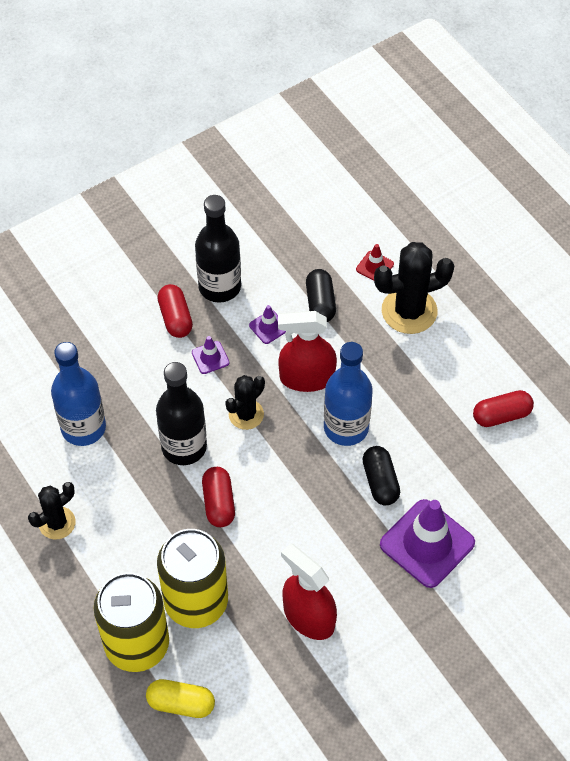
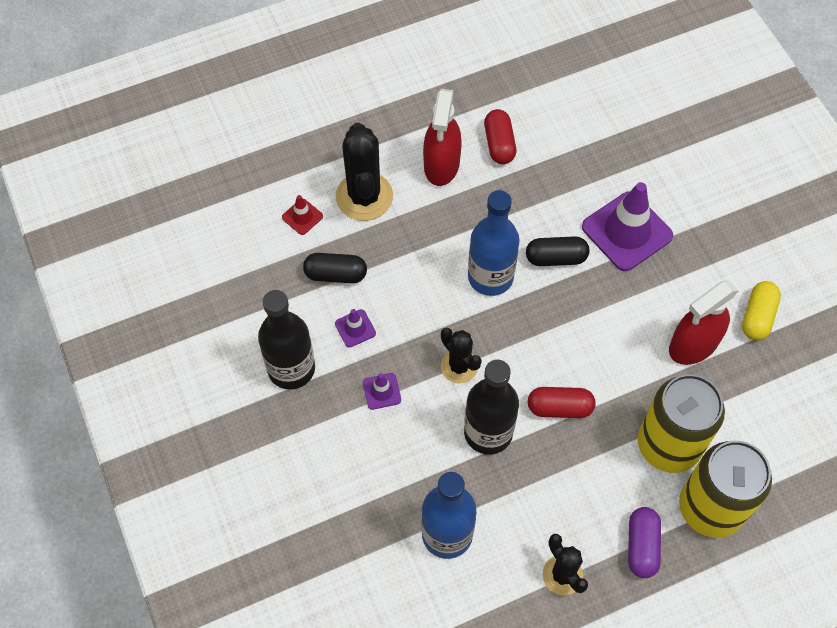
camera: 80 degrees left, 5 degrees up
yellow capsule [146,679,215,718] -> yellow capsule moved to [742,281,781,341]
red capsule [157,284,193,338] -> none
red spray bottle [278,311,337,392] -> red spray bottle moved to [423,89,462,186]
none -> purple capsule [628,507,661,578]

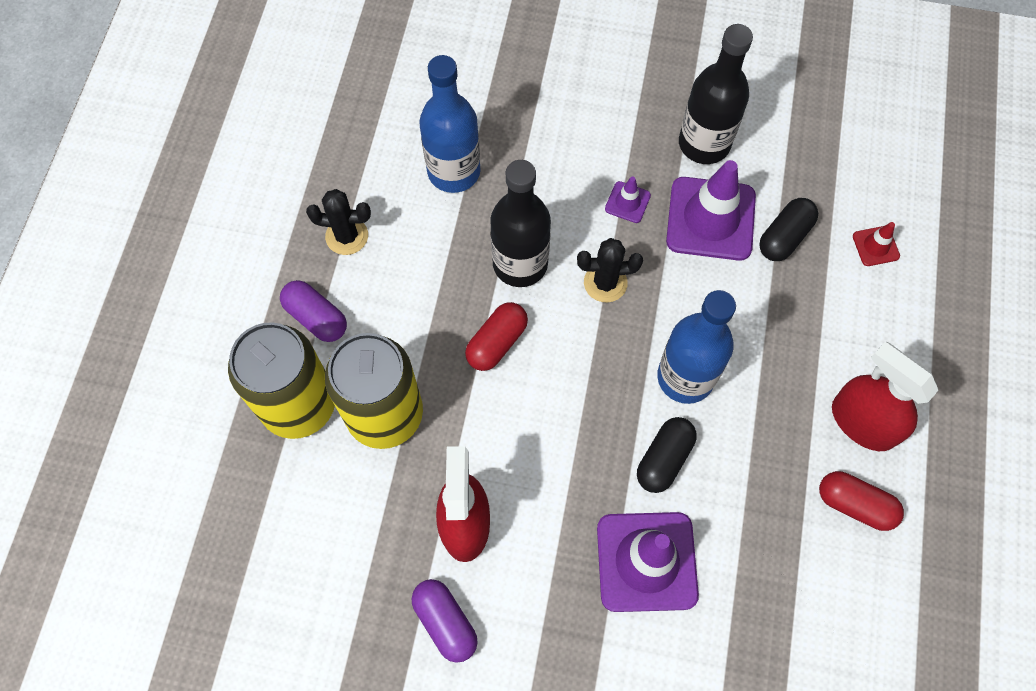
camera: 125 degrees right, 5 degrees up
purple traffic cone [335,309,376,347] -> purple traffic cone [666,160,756,261], size x2.19
black cactus [336,123,393,221] -> none
yellow capsule [742,281,781,341] -> purple capsule [412,579,478,663]

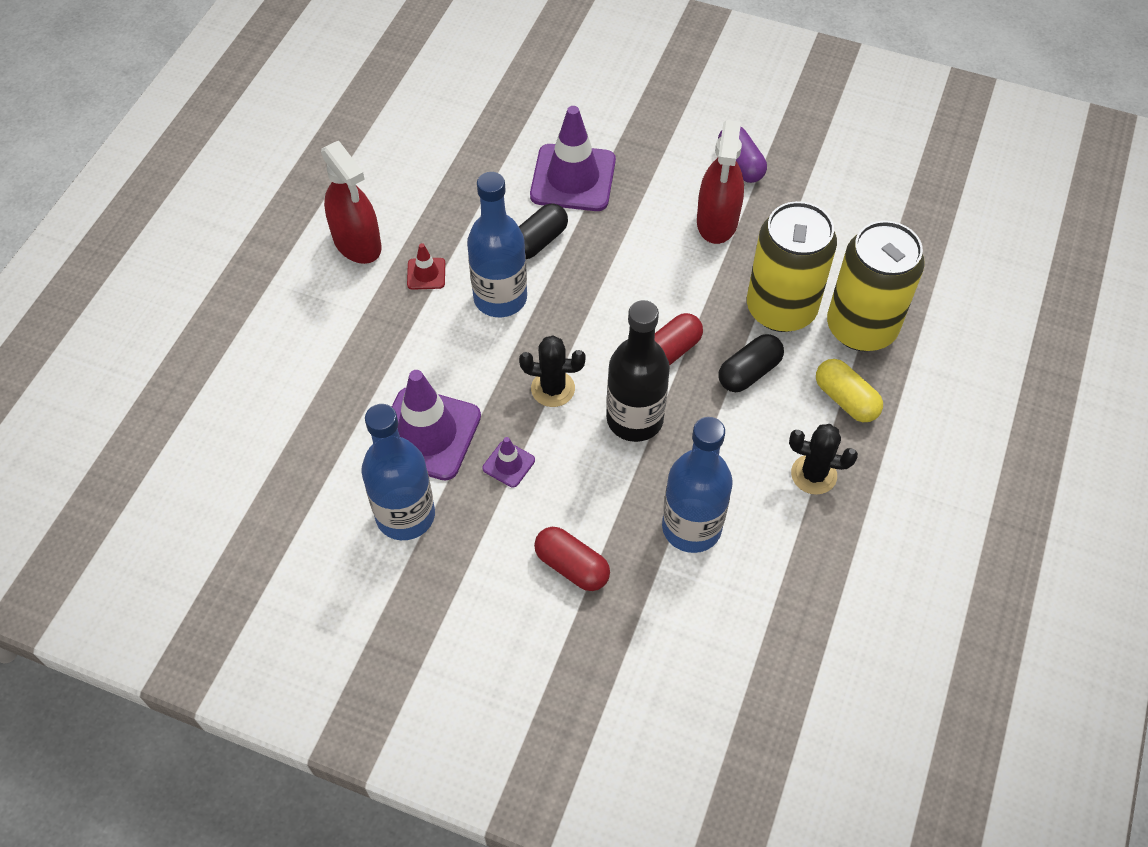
camera: 170 degrees left, 10 degrees down
purple capsule [280,280,347,342] -> yellow capsule [816,359,883,422]
black bottle [679,24,753,164] -> blue bottle [361,404,435,540]
black capsule [759,198,818,261] -> black capsule moved to [719,334,784,392]
red capsule [819,471,904,531] -> red capsule moved to [534,527,610,591]
red traffic cone [853,222,900,266] -> red traffic cone moved to [407,243,445,290]

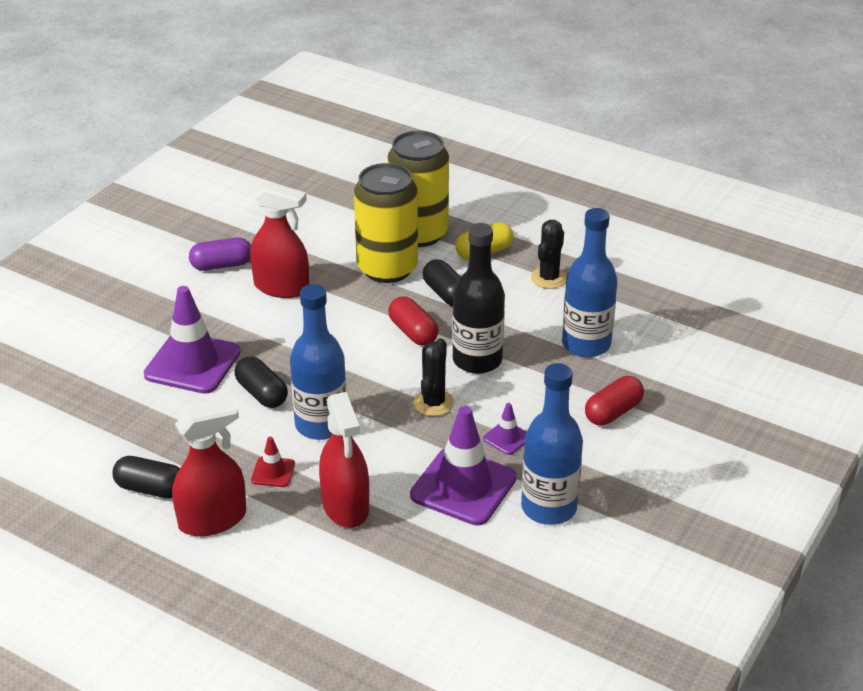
camera: 80 degrees left, 20 degrees down
none -> black capsule [112,456,180,498]
none -> red spray bottle [319,392,369,528]

